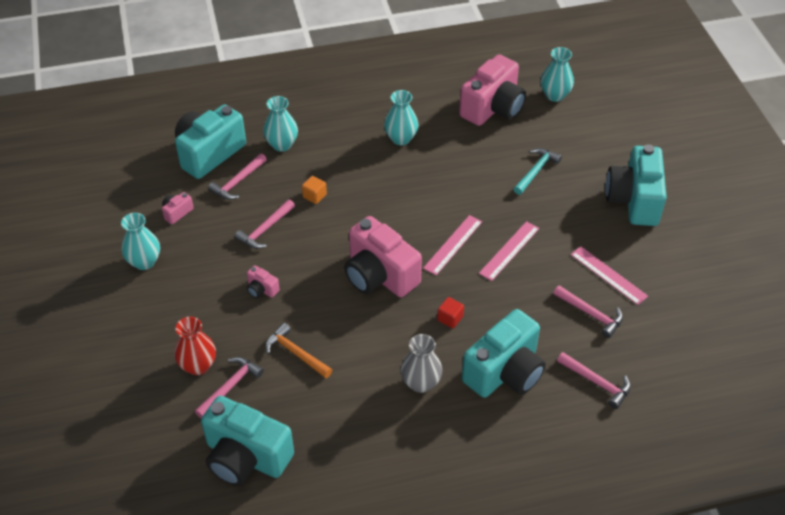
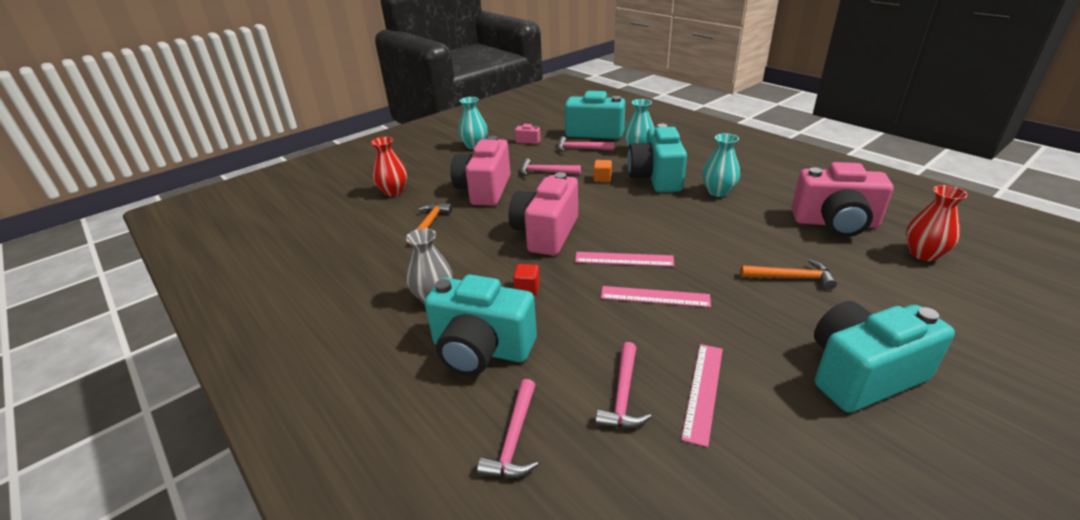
camera: 65 degrees right, 15 degrees down
pink hammer [195,357,264,419] -> none
turquoise camera [201,396,294,486] -> turquoise camera moved to [627,124,687,192]
pink camera [247,265,280,298] -> pink camera [450,136,511,206], size x2.39
turquoise hammer [514,148,562,195] -> orange hammer [741,259,837,290]
turquoise vase [541,47,574,102] -> red vase [906,185,968,261]

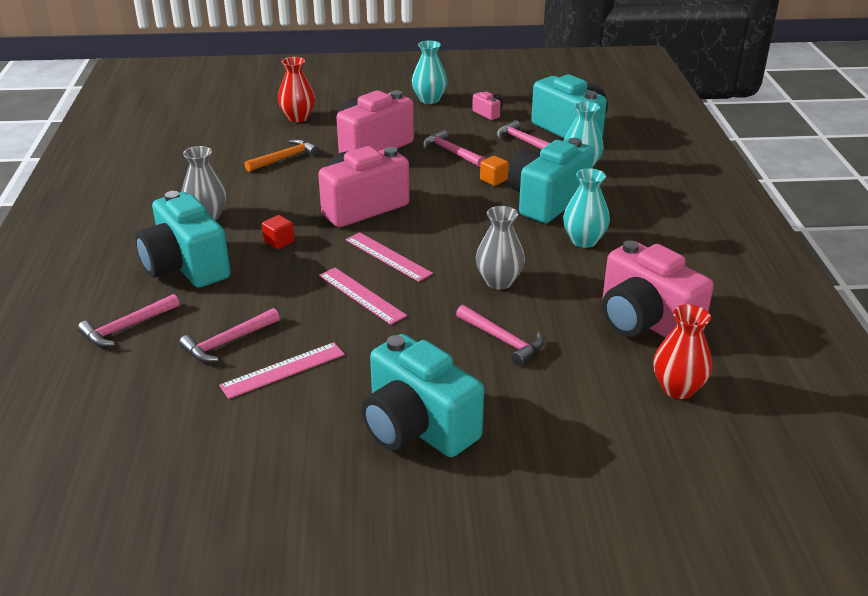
camera: 35 degrees right, 0 degrees up
orange hammer [741,259,837,290] -> pink hammer [456,305,544,366]
turquoise camera [814,301,955,413] -> turquoise camera turned 150 degrees counterclockwise [361,334,484,457]
none -> grey vase [476,206,525,289]

